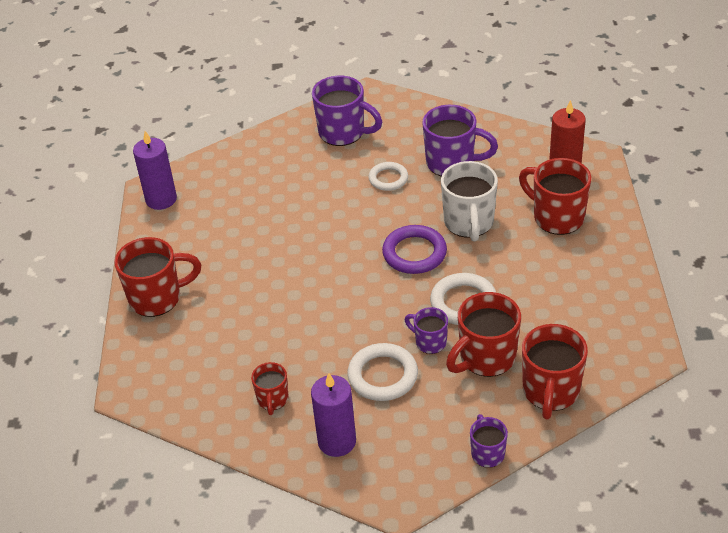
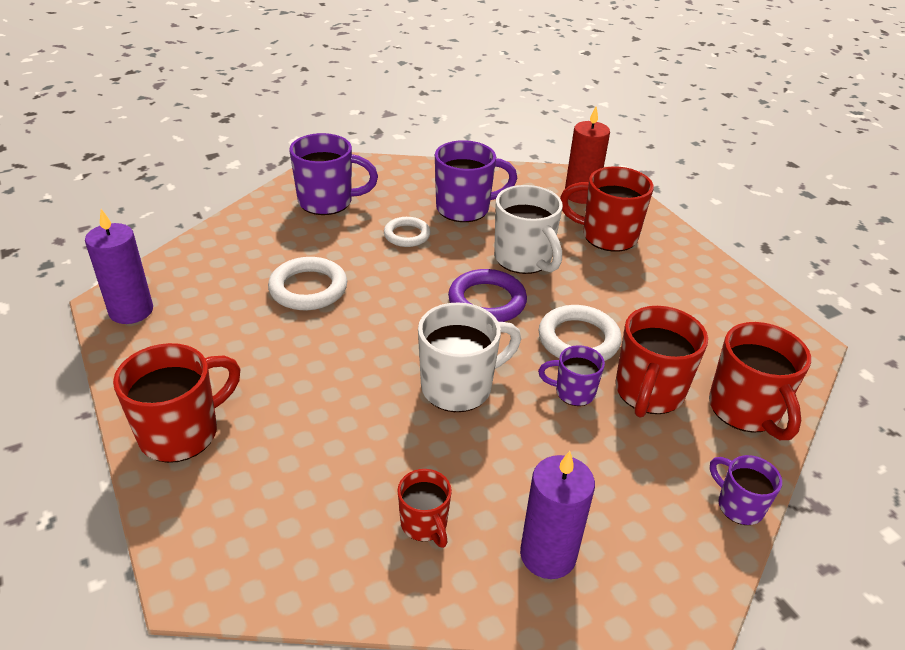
camera: 30 degrees left, 5 degrees down
white ring [347,343,418,401] -> white ring moved to [268,257,347,310]
none -> white mug [418,302,521,412]

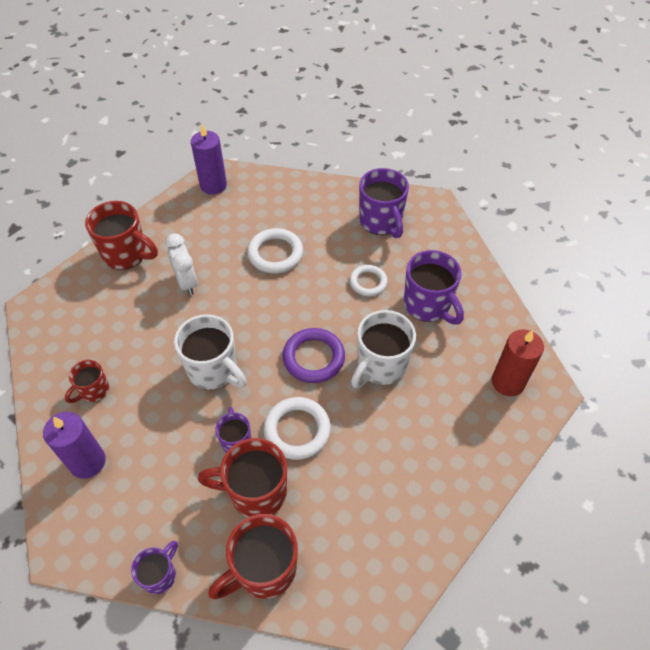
camera: 70 degrees right, 15 degrees up
red mug [560,167,654,252] -> none
none -> white clock [165,233,198,295]

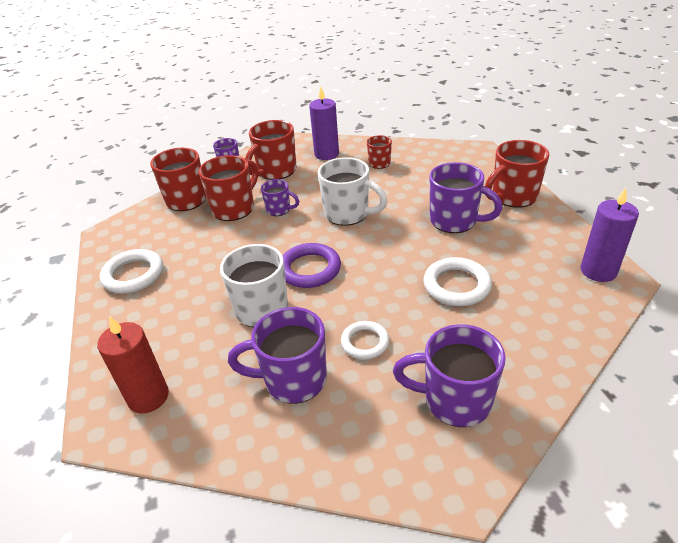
camera: 125 degrees right, 15 degrees down
white clock [165,233,198,295] -> purple mug [430,162,503,233]
white mug [174,314,247,389] -> white mug turned 135 degrees counterclockwise [318,157,387,226]
white ring [263,397,331,460] -> white ring moved to [100,249,163,294]
none -> red mug [245,120,296,180]

